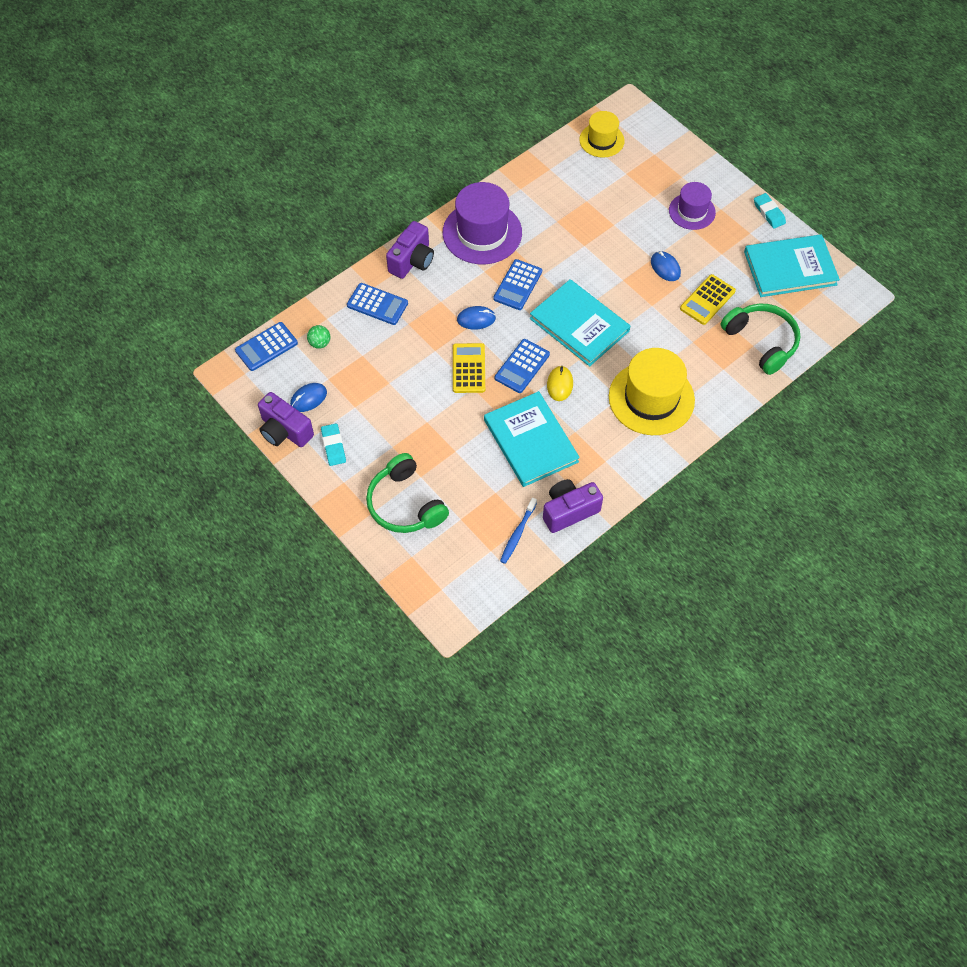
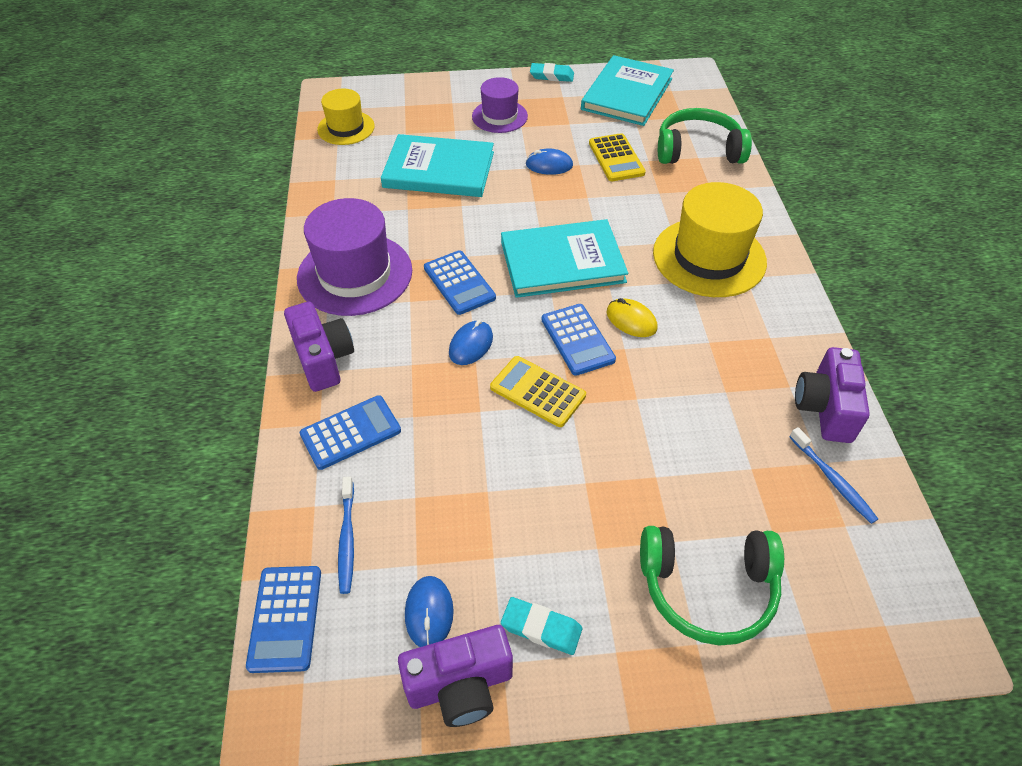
camera: 55 degrees left, 10 degrees down
green ball [307,325,330,349] -> blue toothbrush [338,476,354,594]
turquoise book [484,391,580,487] -> turquoise book moved to [381,134,494,197]

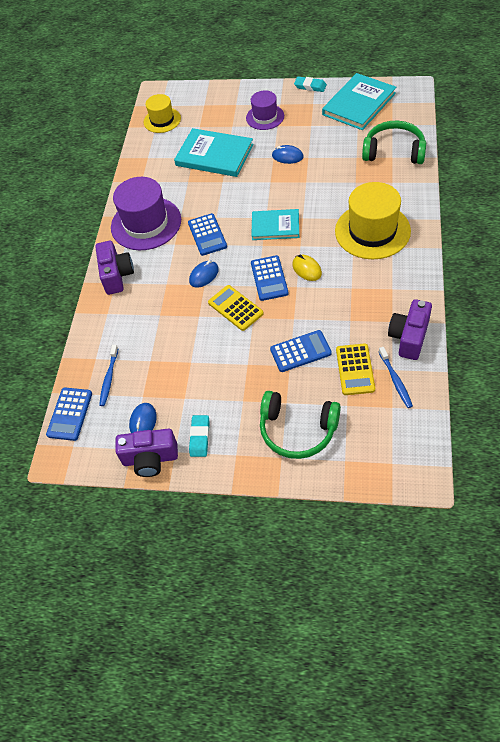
camera: 20 degrees right, 5 degrees up
blue calculator [300,395,401,470] -> blue calculator moved to [270,330,332,372]
turquoise book [501,219,628,298] -> turquoise book [251,209,299,240], size x0.65
turquoise eraser [501,597,582,655] -> turquoise eraser turned 60 degrees clockwise [189,415,210,457]
yellow calculator [589,133,646,181] -> yellow calculator moved to [336,343,375,395]

